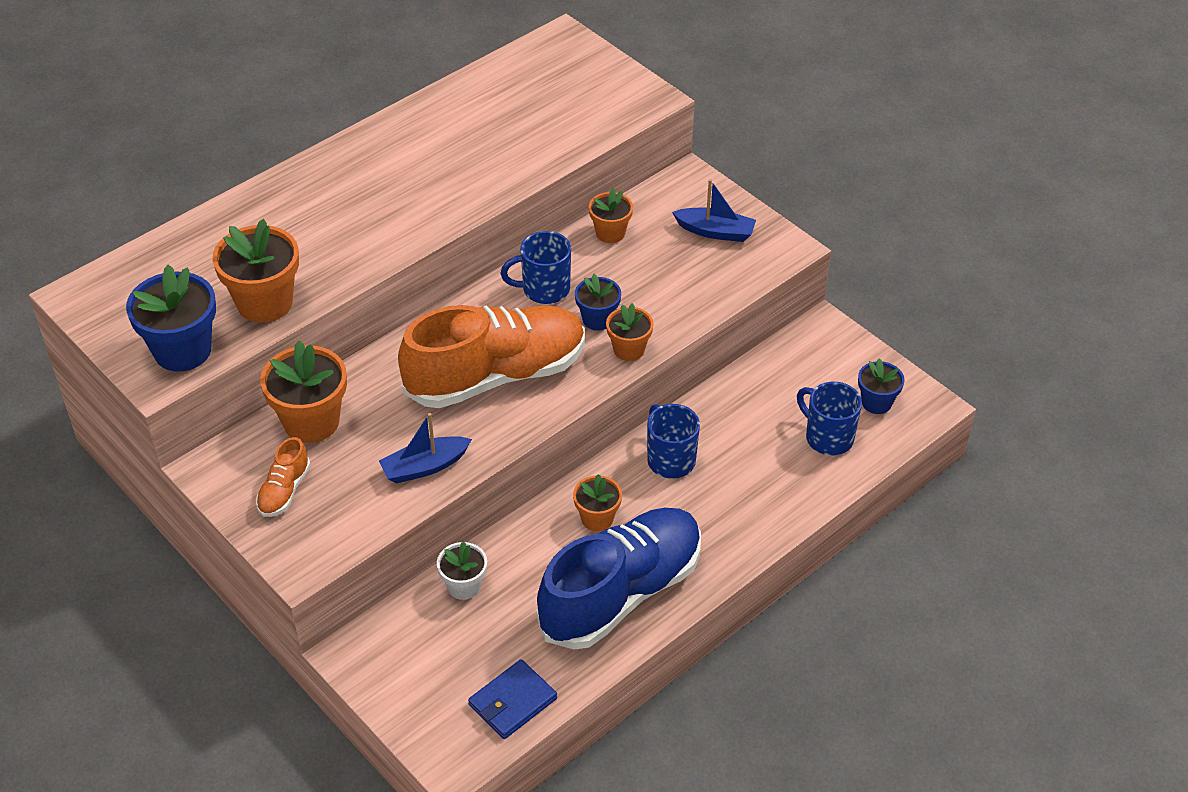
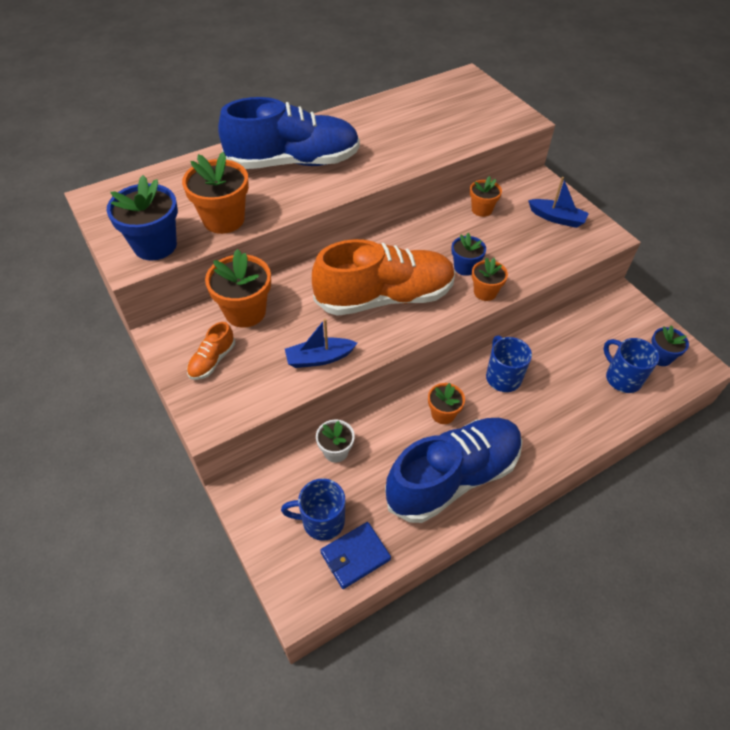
camera: 10 degrees right, 5 degrees up
blue mug [501,231,571,304] -> blue mug moved to [281,478,345,541]
none -> blue shoe [218,97,360,169]

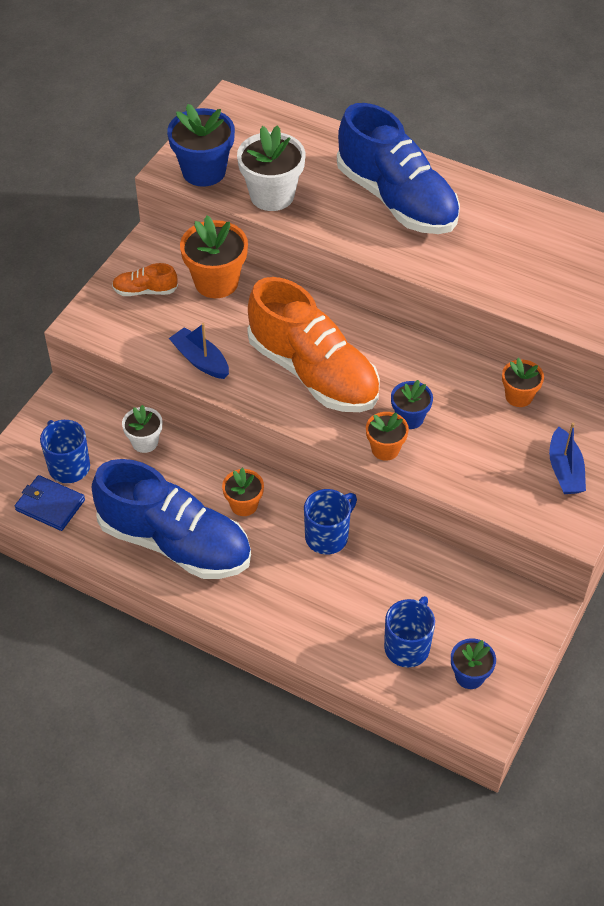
camera: 60 degrees right, 0 degrees up
orange flower pot [182,152,249,234] -> white flower pot [237,125,305,211]

